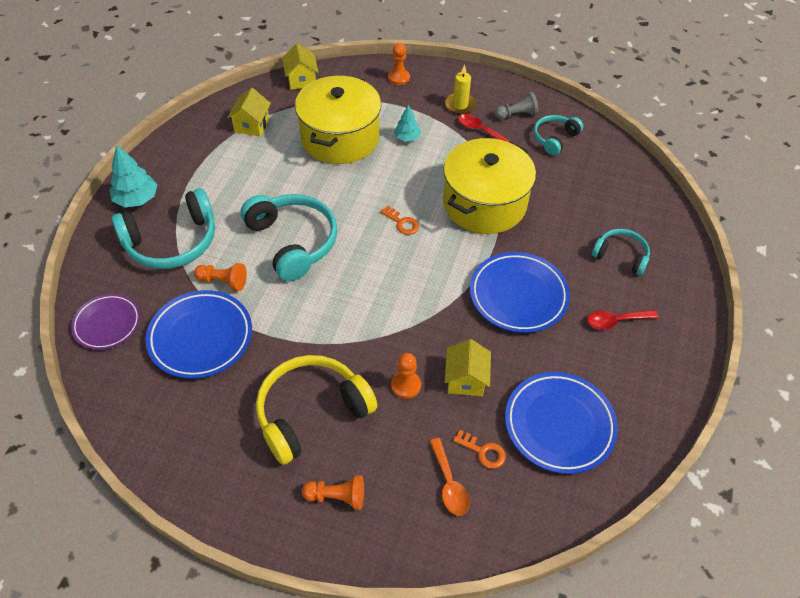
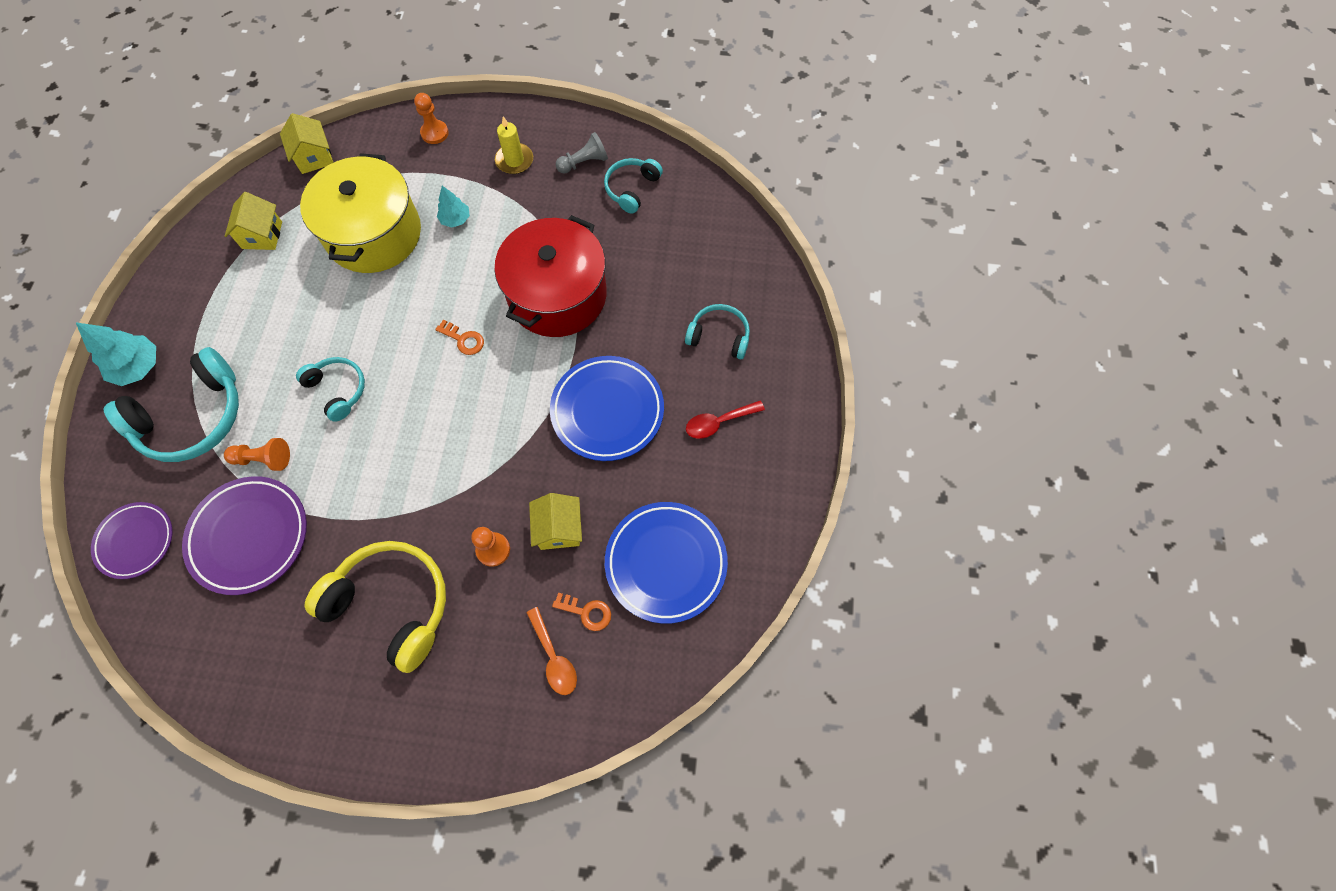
camera: 10 degrees left, 15 degrees up
blue plate [146,290,252,379] -> purple plate [182,476,307,595]
turquoise headphones [240,194,337,281] -> turquoise headphones [296,357,365,422], size x0.56
yellow headphones [256,355,377,465] -> yellow headphones turned 75 degrees clockwise [305,541,446,673]
orange pawn [302,475,364,510] -> none
yellow pot [443,138,536,234] -> red pot [494,215,607,337]
red spoon [458,114,509,142] -> none

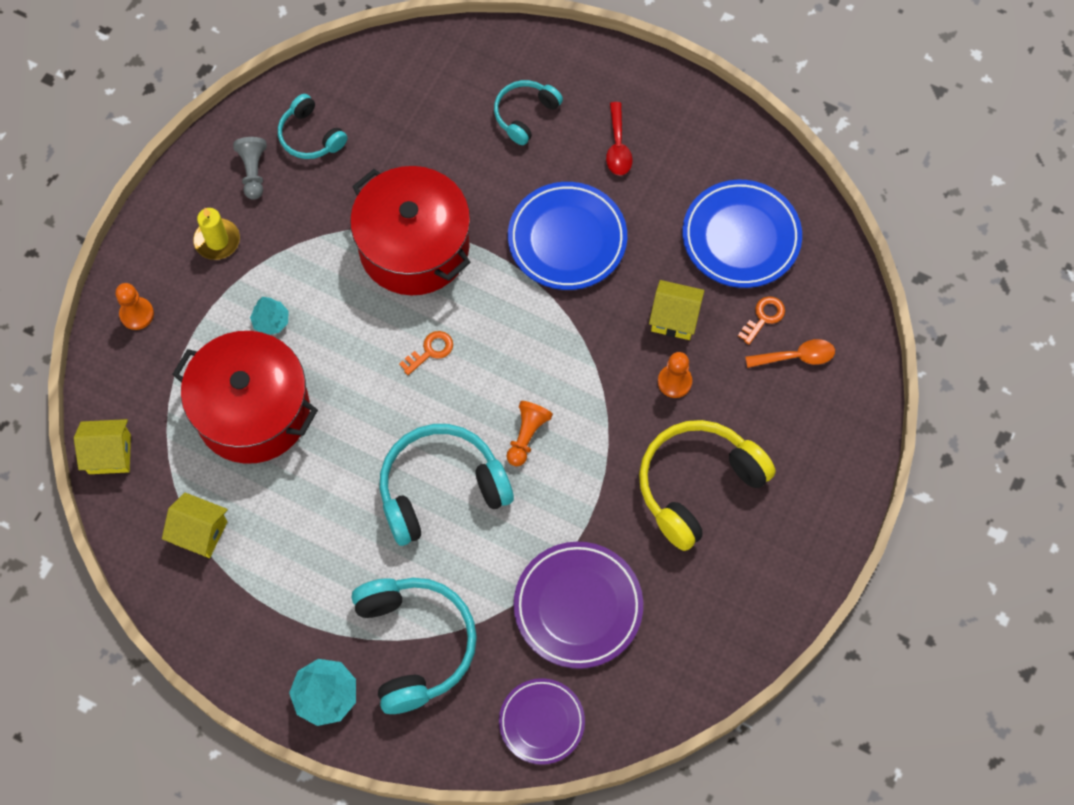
camera: 70 degrees left, 0 degrees up
orange pawn [224,438,290,471] -> orange pawn moved to [507,401,553,466]
turquoise headphones [296,357,365,422] -> turquoise headphones [380,424,514,546], size x1.77
yellow pot [300,153,421,273] -> red pot [172,331,318,464]

